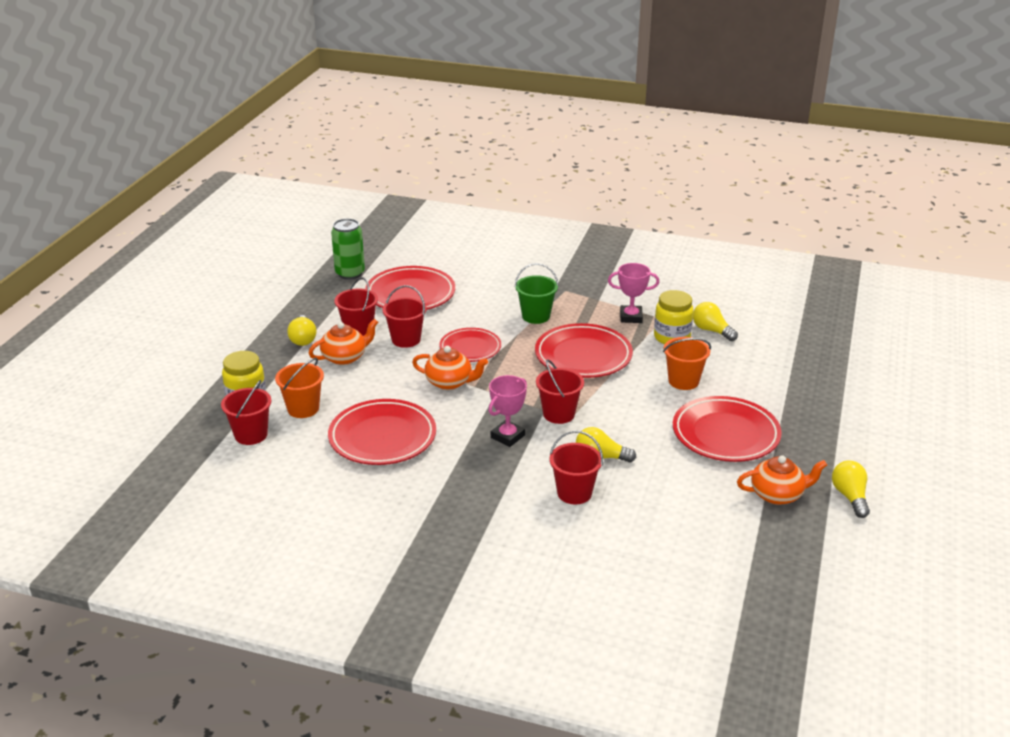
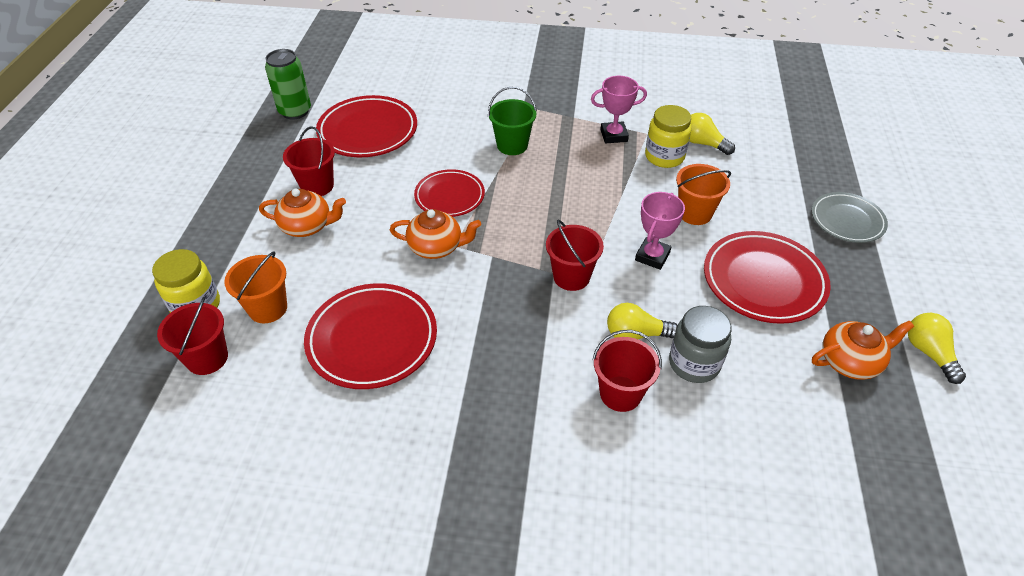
camera: 10 degrees left, 15 degrees up
yellow light bulb [287,315,316,346] -> none
orange teapot [309,319,378,365] -> orange teapot turned 45 degrees clockwise [259,188,346,237]
red bucket [382,285,427,348] -> none
pink trophy [488,375,527,447] -> pink trophy moved to [635,192,685,270]
red plate [535,323,633,378] -> none
none -> grey jar [669,306,732,383]
none -> grey plate [811,192,888,243]

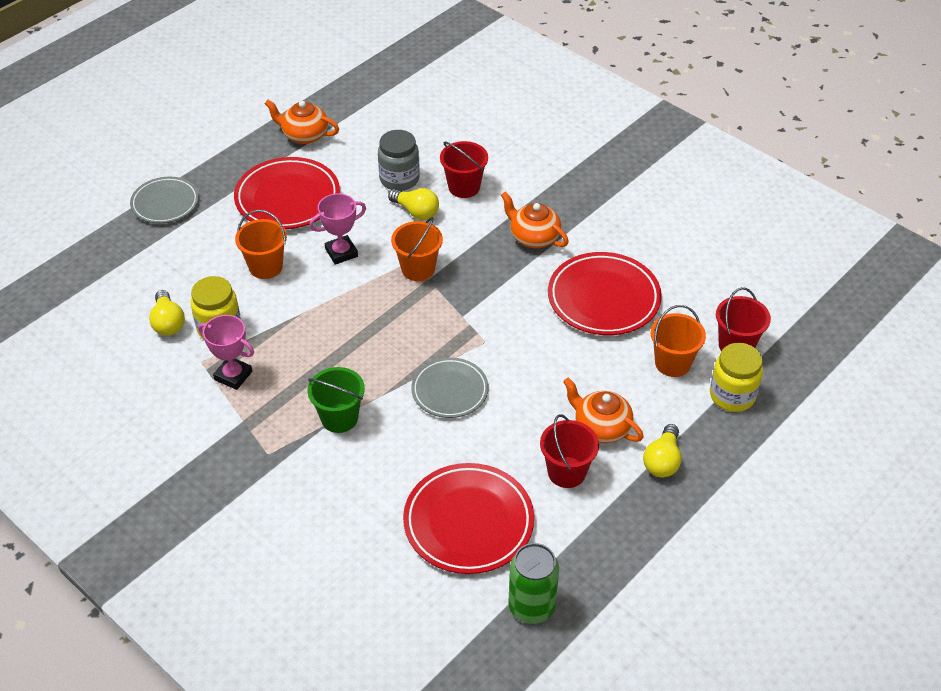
camera: 145 degrees left, 0 degrees up
orange teapot [390,209,481,259] -> orange teapot moved to [501,192,569,248]
red plate [414,169,485,217] -> grey plate [411,357,489,418]
red bucket [546,220,604,291] -> orange bucket [391,217,443,281]
yellow light bulb [908,313,966,384] -> yellow light bulb moved to [643,424,681,477]

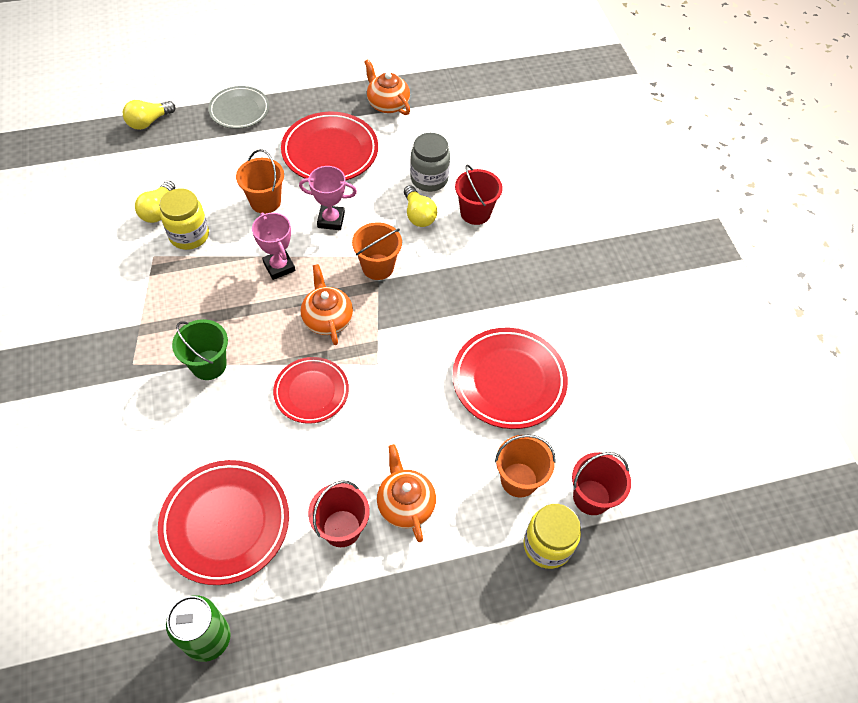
camera: 30 degrees right, 10 degrees up
pink trophy [198,315,254,390] -> pink trophy moved to [252,212,295,280]
grey plate [411,357,489,418] -> red plate [273,357,349,424]
orange teapot [501,192,569,248] -> orange teapot moved to [301,264,353,345]
yellow light bulb [643,424,681,477] -> yellow light bulb moved to [123,100,176,130]

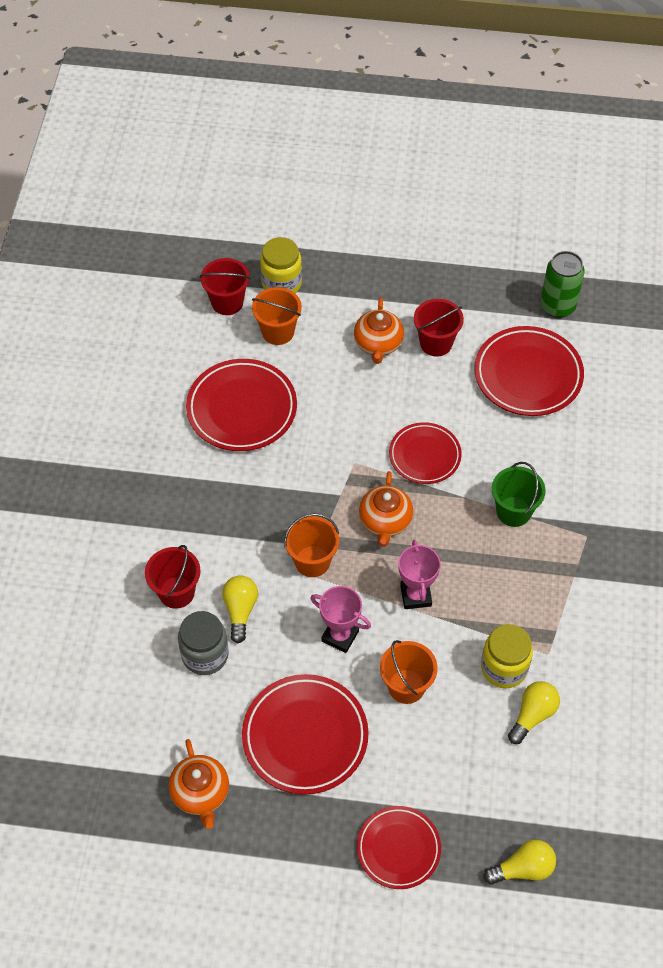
camera: 155 degrees left, 0 degrees up
grey plate [208,86,269,129] -> red plate [357,806,441,889]

